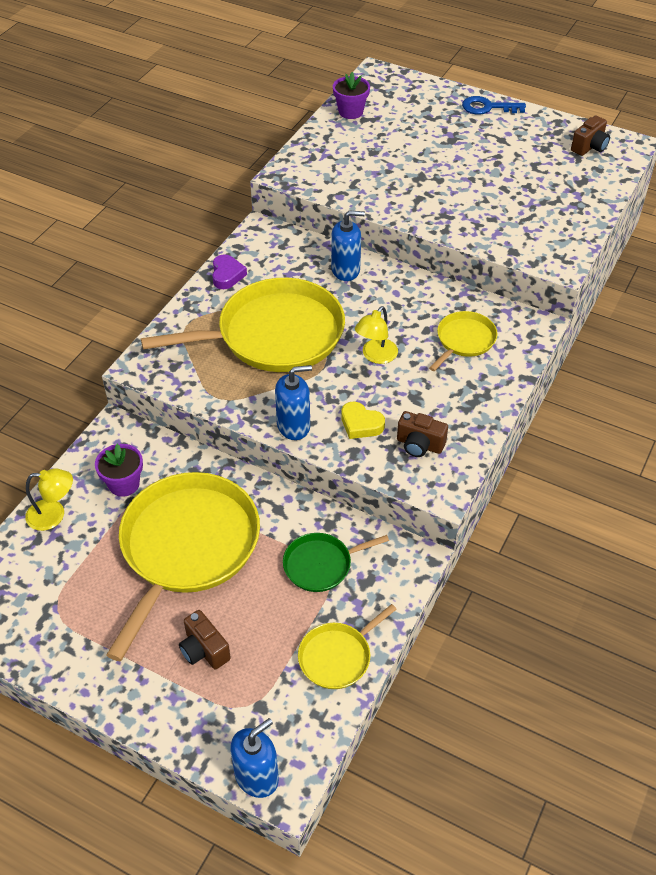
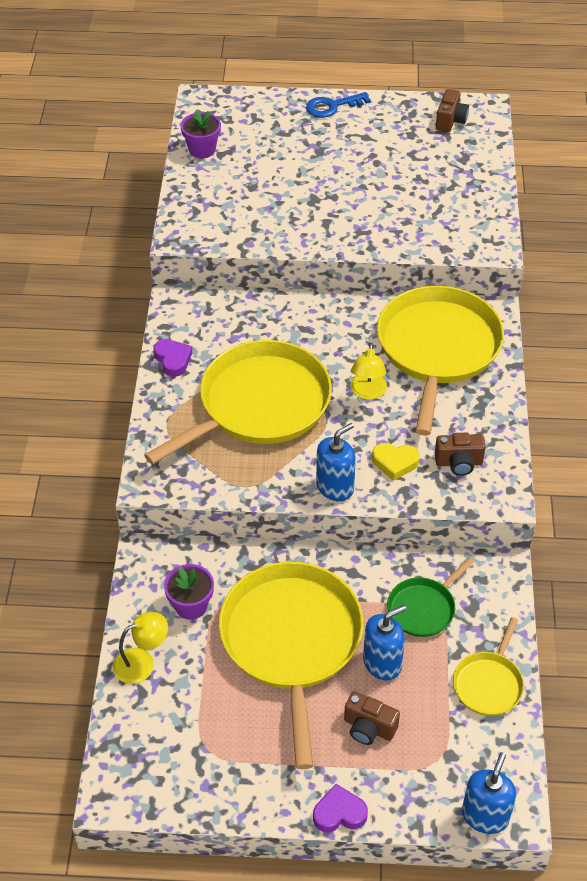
camera: 25 degrees left, 0 degrees up
blue soap dispenser [331,210,365,281] -> blue soap dispenser moved to [363,605,407,681]
yellow pan [429,311,498,371] -> yellow pan [377,286,504,436], size x2.09
none -> purple heart [313,784,368,833]

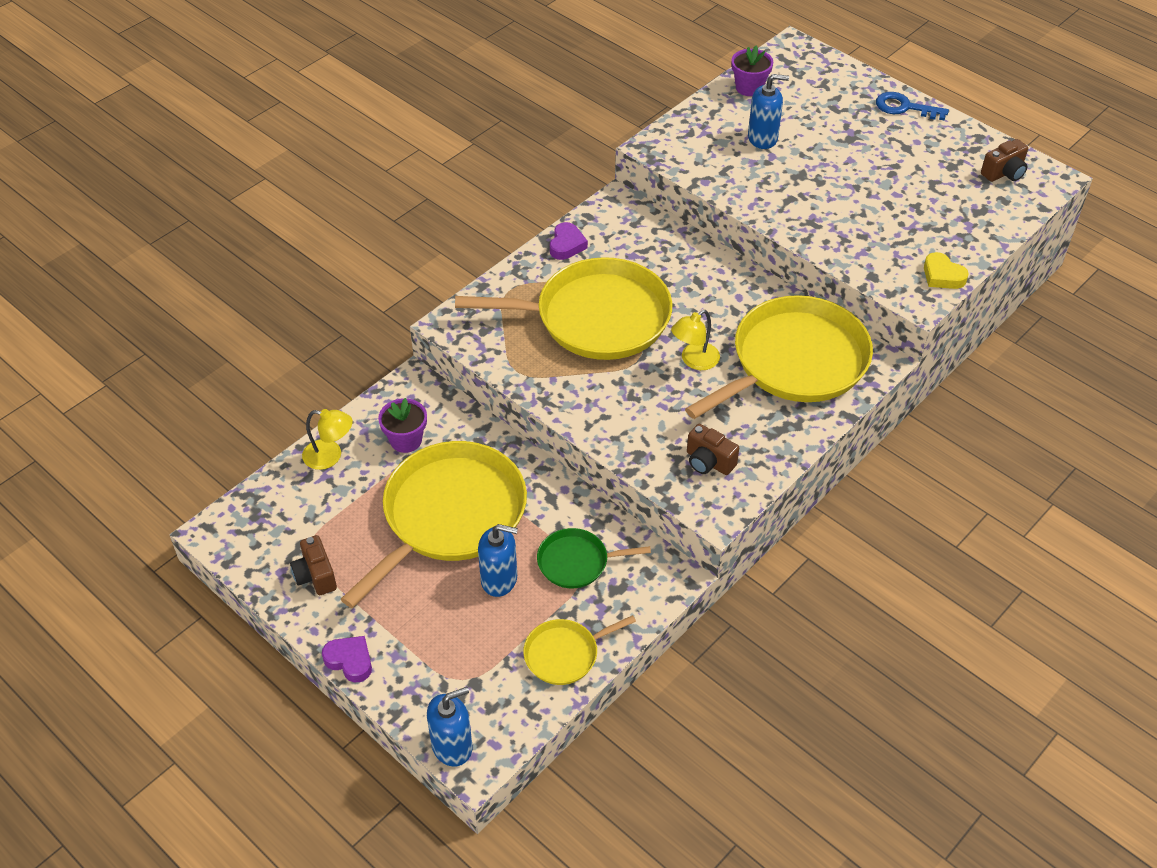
camera: 40 degrees right, 0 degrees up
blue soap dispenser [316,423,356,501] -> blue soap dispenser moved to [748,74,789,149]
brown camera [344,691,400,745] -> brown camera moved to [290,535,337,595]
yellow heart [372,443,420,481] -> yellow heart moved to [924,252,968,289]

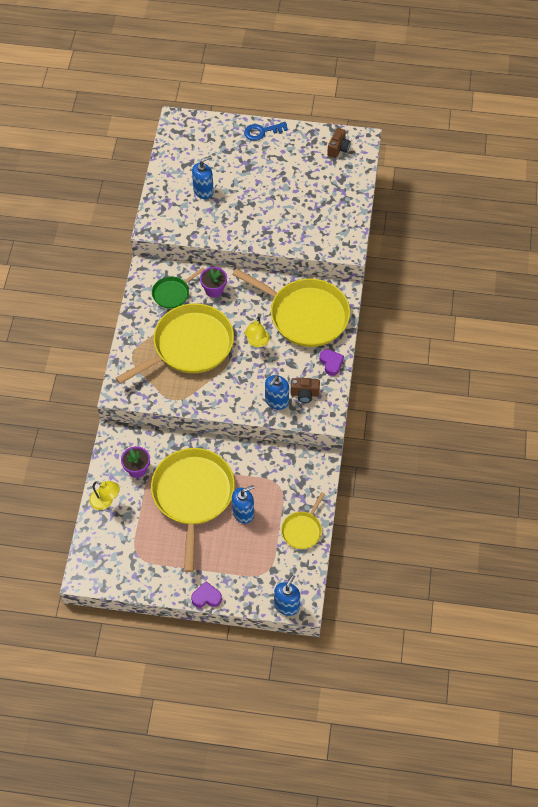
camera: 35 degrees left, 10 degrees up
brown camera [290,535,337,595] -> none
yellow lamp [302,409,353,470] -> yellow lamp turned 45 degrees clockwise [89,481,120,510]
green pan [537,528,651,588] -> green pan moved to [152,268,204,309]
purple heart [550,222,588,260] -> purple heart moved to [319,349,344,376]
yellow pan [685,295,873,419] -> yellow pan turned 105 degrees clockwise [232,268,350,347]
purple flower pot [731,45,773,96] -> purple flower pot moved to [200,267,227,298]
yellow heart [924,252,968,289] -> none
none -> blue soap dispenser [265,375,289,410]

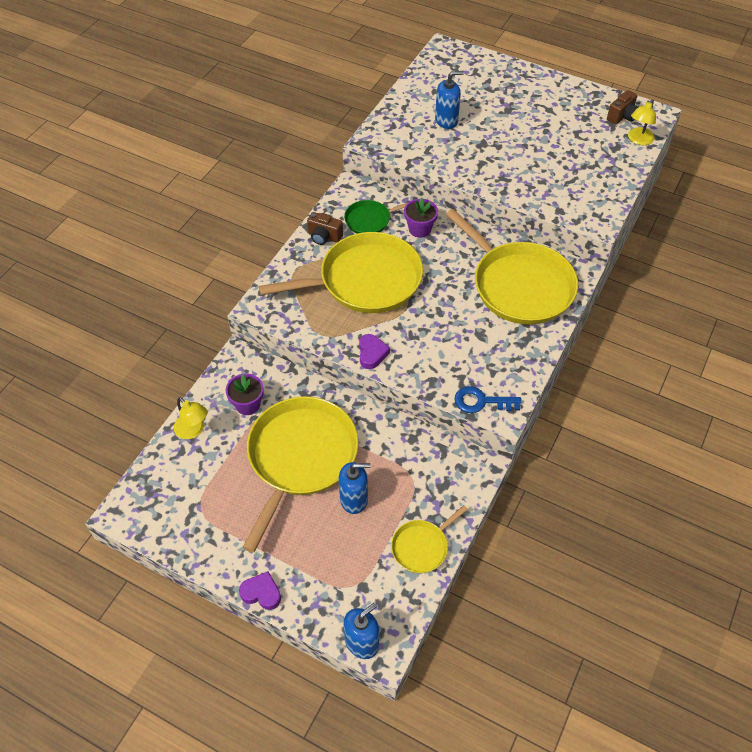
camera: 20 degrees right, 5 degrees down
blue key [244,122,288,141] -> blue key moved to [454,386,521,413]
yellow lamp [245,316,270,347] -> yellow lamp moved to [628,99,656,145]
blue soap dispenser [265,375,289,410] -> none
brown camera [291,378,320,403] -> brown camera moved to [307,212,343,245]
purple heart [319,349,344,376] -> purple heart moved to [359,334,390,369]

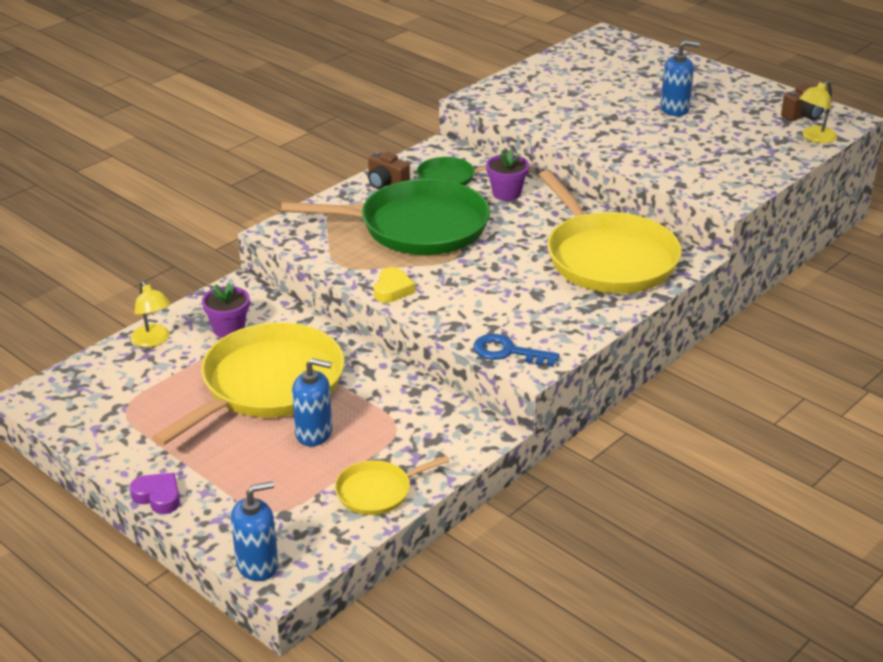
camera: 15 degrees right, 20 degrees down
yellow pan [259,232,423,313] -> green pan [281,179,490,255]
purple heart [359,334,390,369] -> yellow heart [374,267,415,303]
blue soap dispenser [435,71,464,129] -> blue soap dispenser moved to [660,41,700,116]

